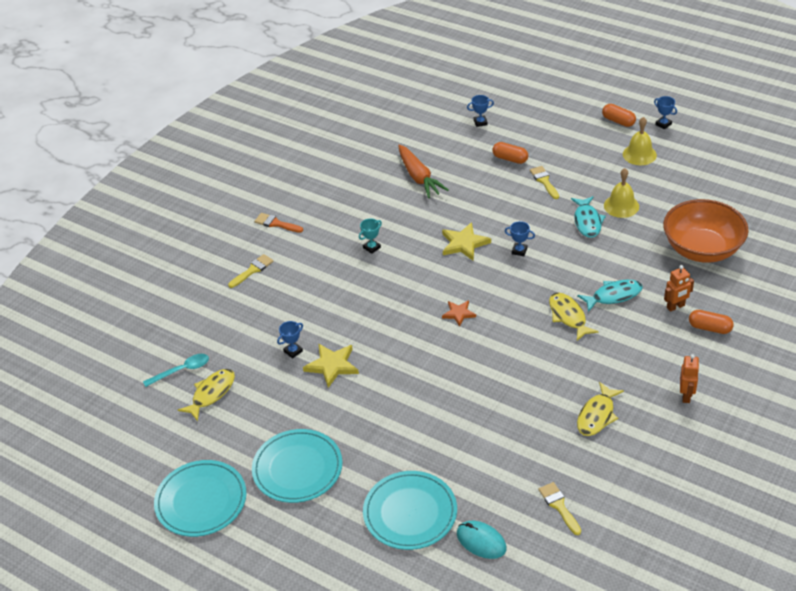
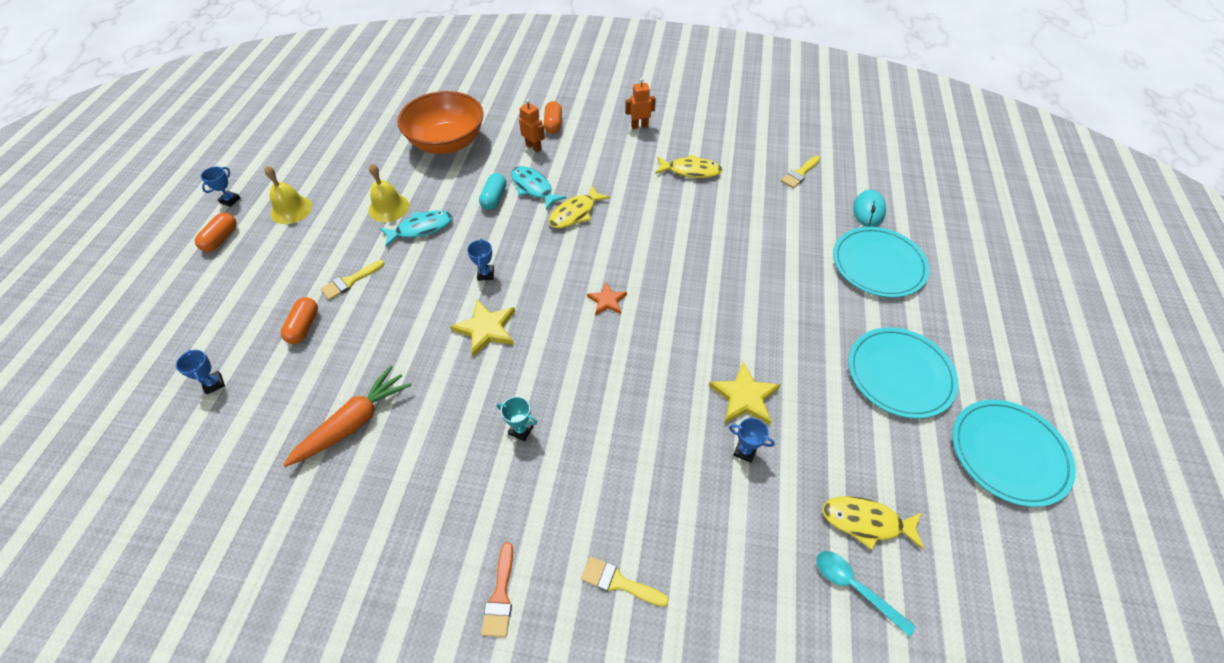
camera: 115 degrees left, 10 degrees up
none -> turquoise capsule [479,173,507,210]

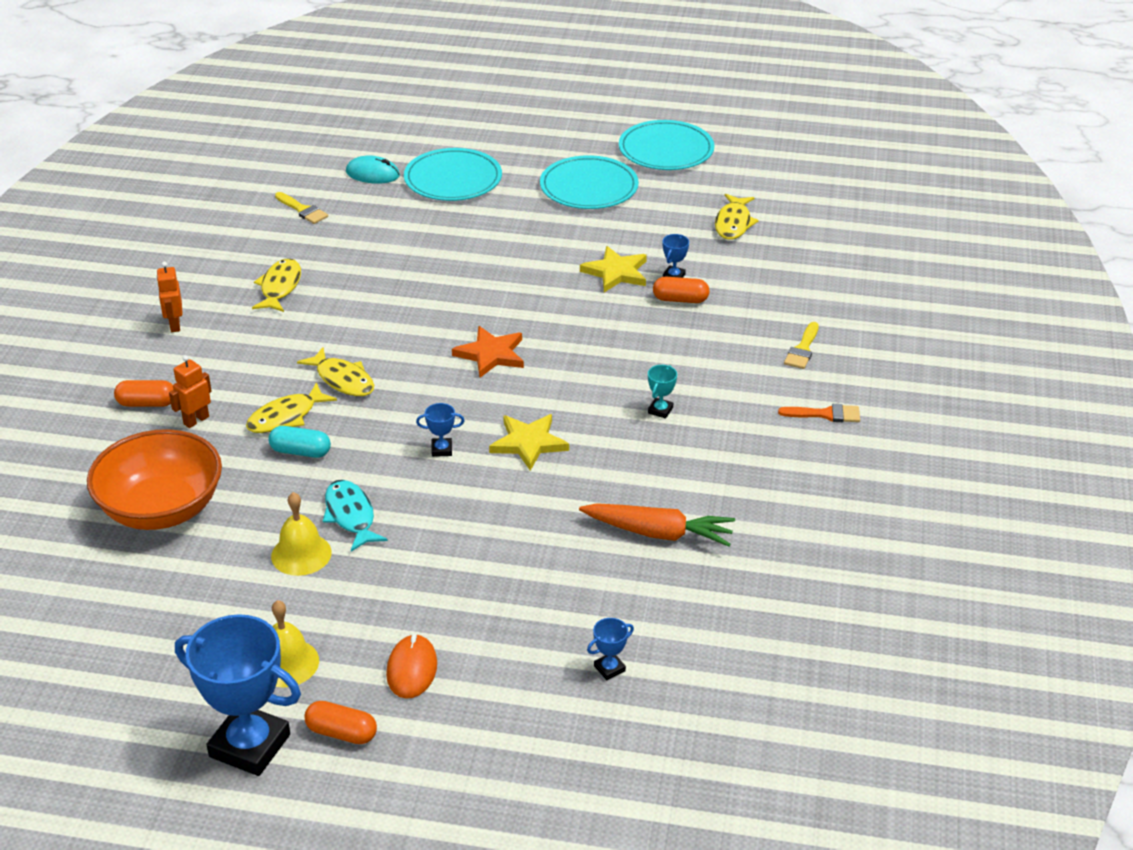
camera: 90 degrees left, 15 degrees down
blue trophy [201,166,240,207] -> blue trophy [175,614,301,776], size x2.45
orange capsule [281,297,318,344] -> orange capsule moved to [653,277,709,303]
orange carrot [283,366,412,467] -> orange carrot turned 150 degrees clockwise [579,503,735,546]
yellow brush [321,260,385,300] -> none
turquoise fish [511,166,567,210] -> yellow fish [246,382,337,433]
orange star [587,282,627,315] -> orange star [452,326,524,378], size x1.58
turquoise spoon [816,551,916,637] -> none
none -> orange mouse [386,634,437,699]

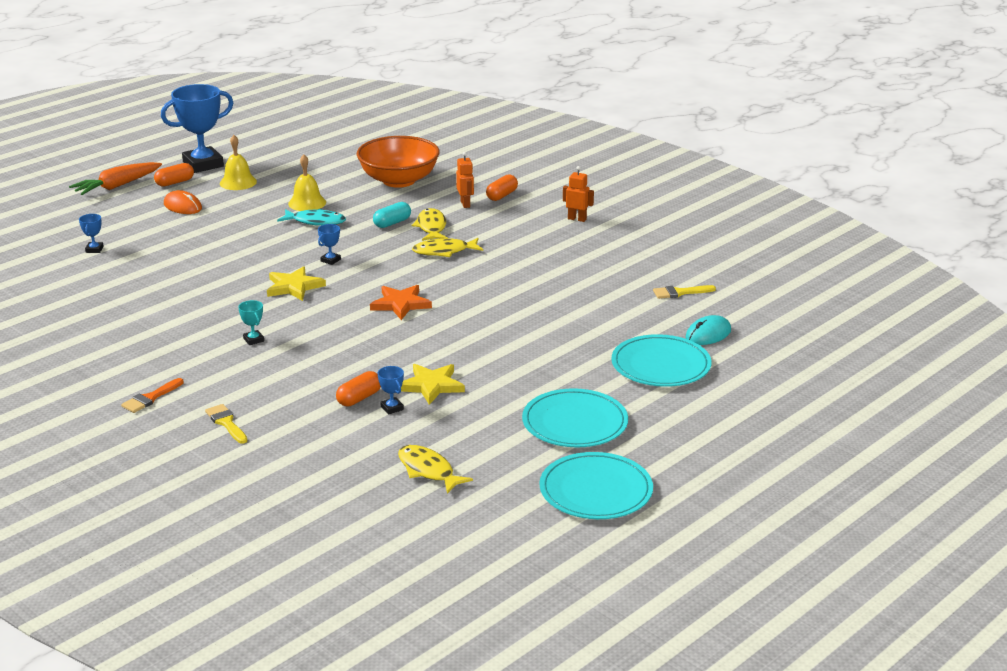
camera: 125 degrees right, 10 degrees down
yellow fish [252,258,301,312] -> none
orange carrot [579,503,735,546] -> orange carrot moved to [69,162,162,195]

